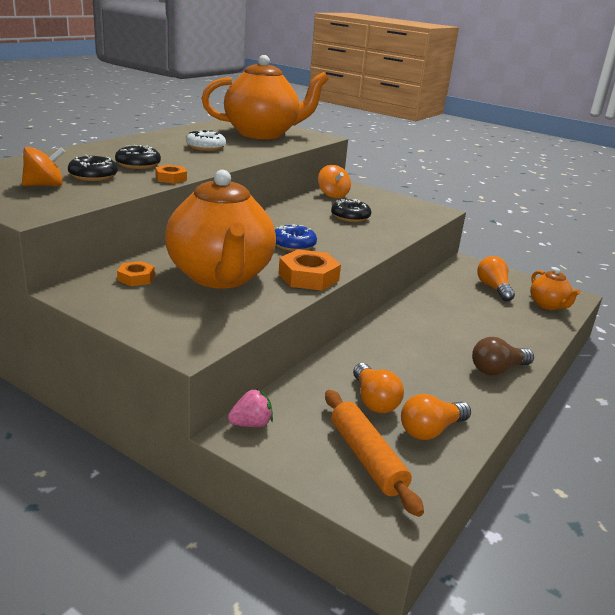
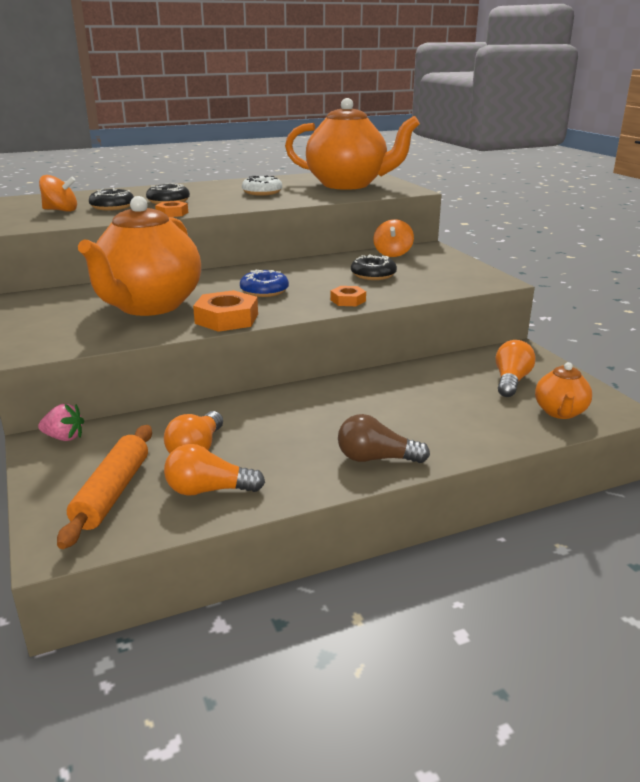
camera: 35 degrees right, 0 degrees up
orange nut [117,261,155,286] -> orange nut moved to [331,286,366,306]

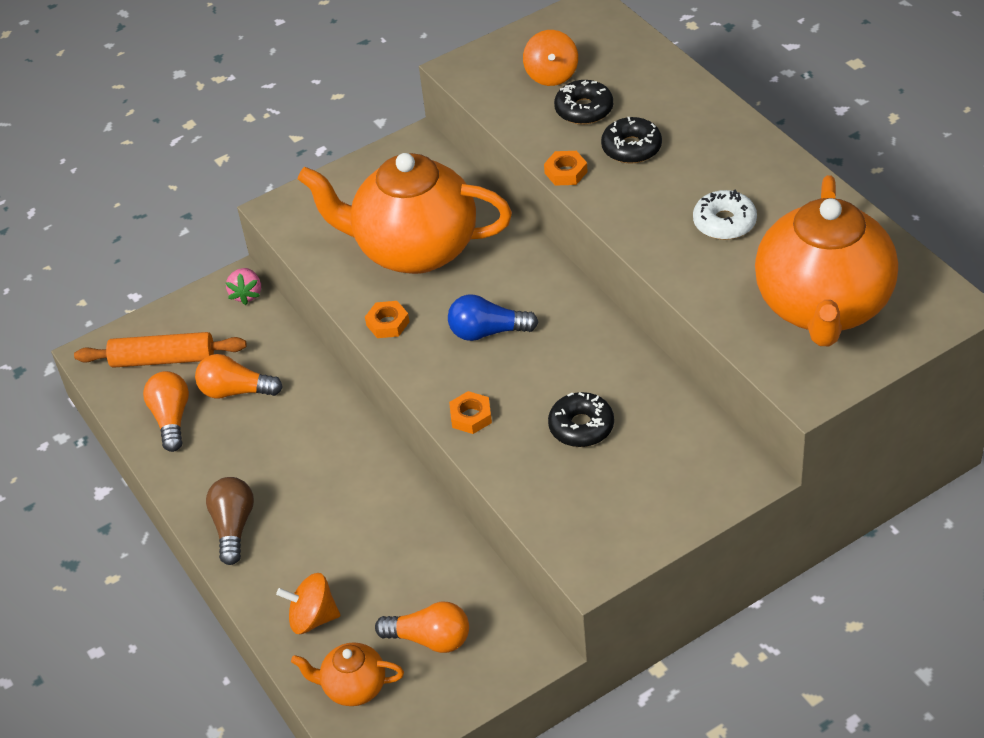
camera: 85 degrees right, 20 degrees up
orange nut [193,290,258,332] -> orange nut [365,301,410,338], size x0.58
blue donut [240,270,289,297] -> blue light bulb [448,295,539,341]
orange spinning top [374,219,414,257] -> orange spinning top moved to [276,573,340,634]

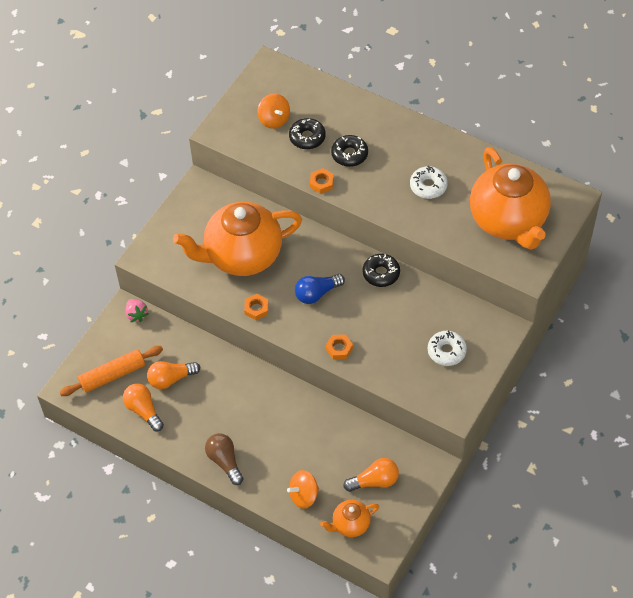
camera: 30 degrees left, 10 degrees up
black donut [548,392,614,447] -> black donut moved to [362,254,400,287]
none -> white donut [428,330,467,366]

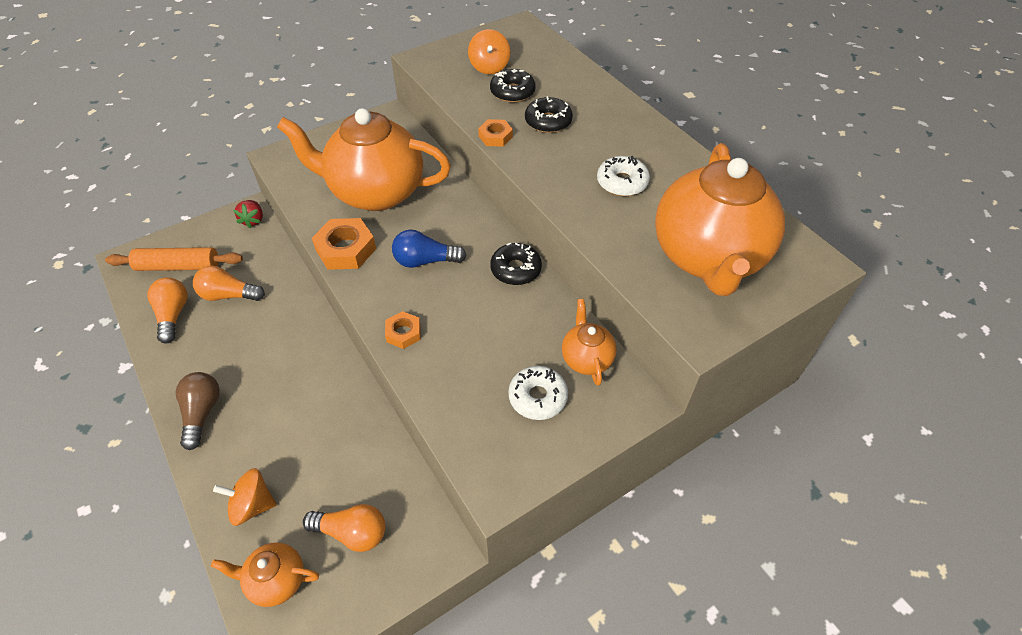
camera: 25 degrees right, 5 degrees down
pink strawberry [125,299,149,322] -> red strawberry [233,200,263,228]
orange nut [244,294,268,320] -> orange nut [312,218,376,270], size x1.73
none -> orange teapot [562,299,617,386]

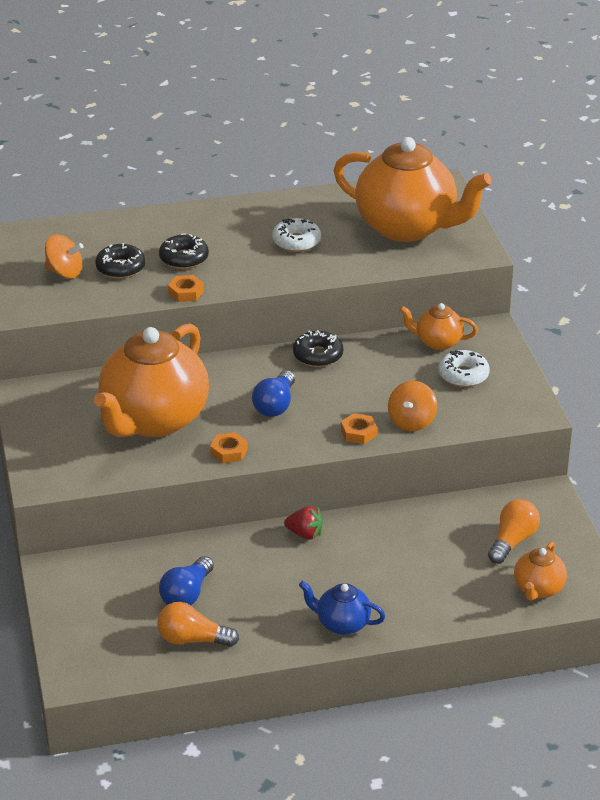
camera: 70 degrees left, 15 degrees down
orange rolling pin [105,247,243,271] -> none
brown light bulb [176,372,220,450] -> blue teapot [299,581,385,635]
orange light bulb [193,266,265,301] -> blue light bulb [159,556,214,605]
orange spinning top [213,468,276,526] -> orange spinning top moved to [388,381,437,431]
red strawberry [233,200,263,228] -> red strawberry moved to [284,506,323,540]
orange nut [312,218,376,270] -> orange nut [210,432,248,463], size x0.58

